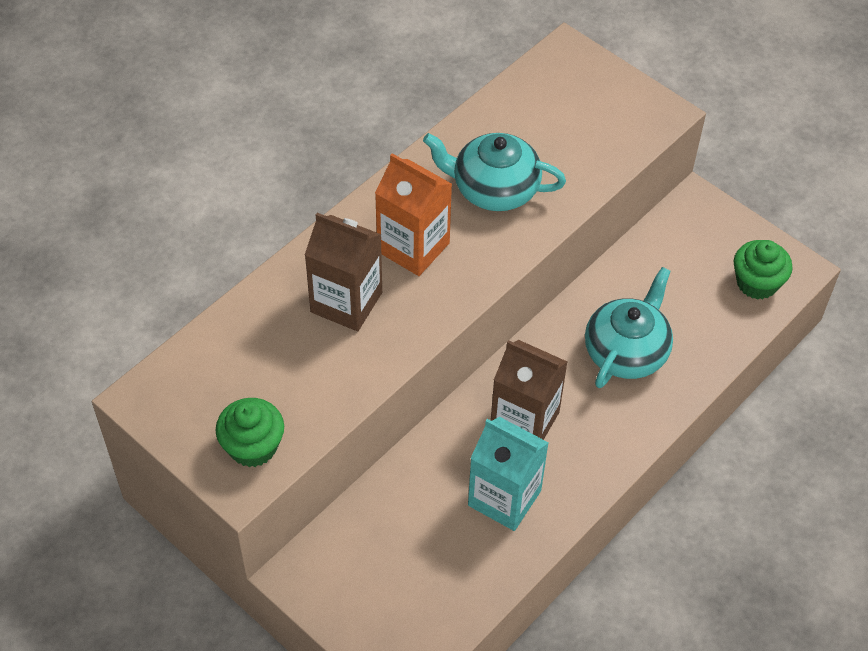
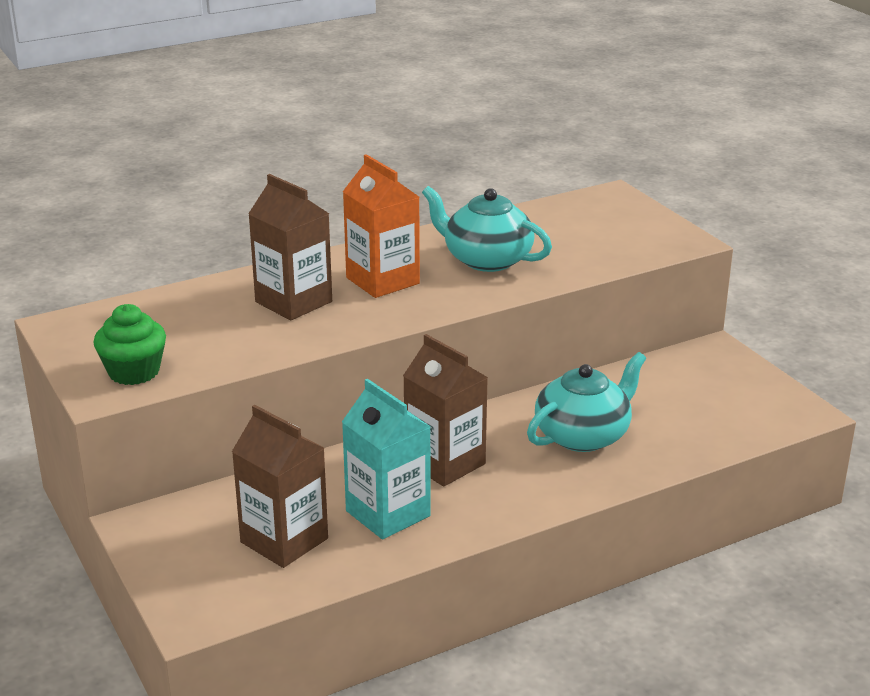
camera: 20 degrees right, 25 degrees down
green cupcake [734,240,792,300] -> none
none -> brown carton [232,405,328,568]

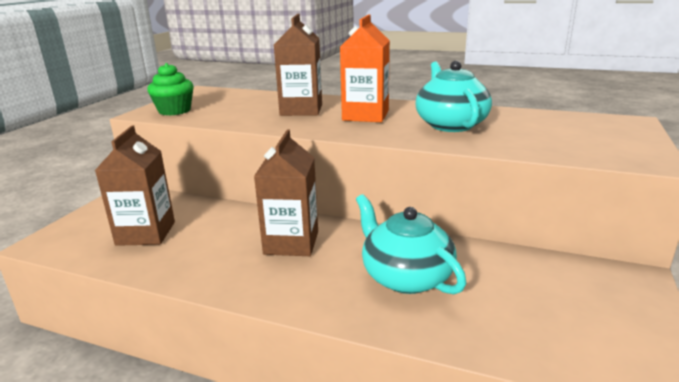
camera: 50 degrees right, 5 degrees down
turquoise carton [342,379,431,540] -> none
turquoise teapot [527,352,646,452] -> turquoise teapot turned 135 degrees counterclockwise [356,194,467,294]

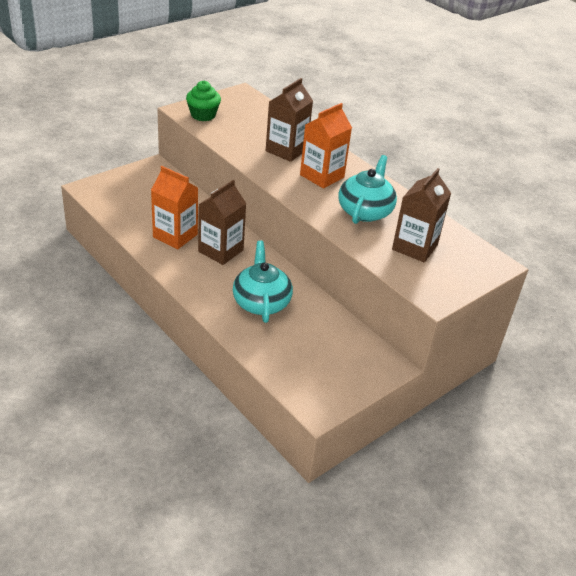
camera: 25 degrees right, 15 degrees up
brown carton [95,125,175,246] -> brown carton moved to [392,168,451,263]
none -> orange carton [151,166,198,249]

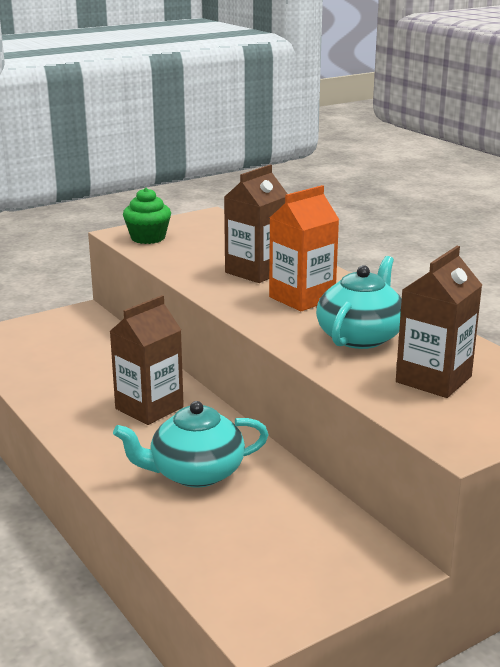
camera: 10 degrees right, 15 degrees down
orange carton [151,166,198,249] -> none
turquoise teapot [233,241,293,323] -> turquoise teapot turned 105 degrees counterclockwise [113,401,269,488]

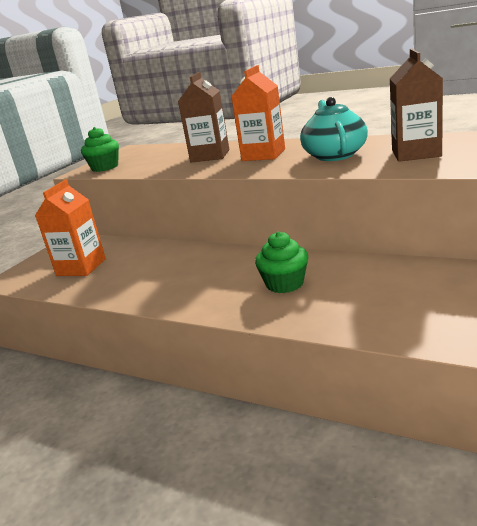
camera: 25 degrees left, 0 degrees up
brown carton [110,295,184,425] -> none
turquoise teapot [113,401,269,488] -> green cupcake [255,232,308,293]
none -> orange carton [35,179,106,276]

